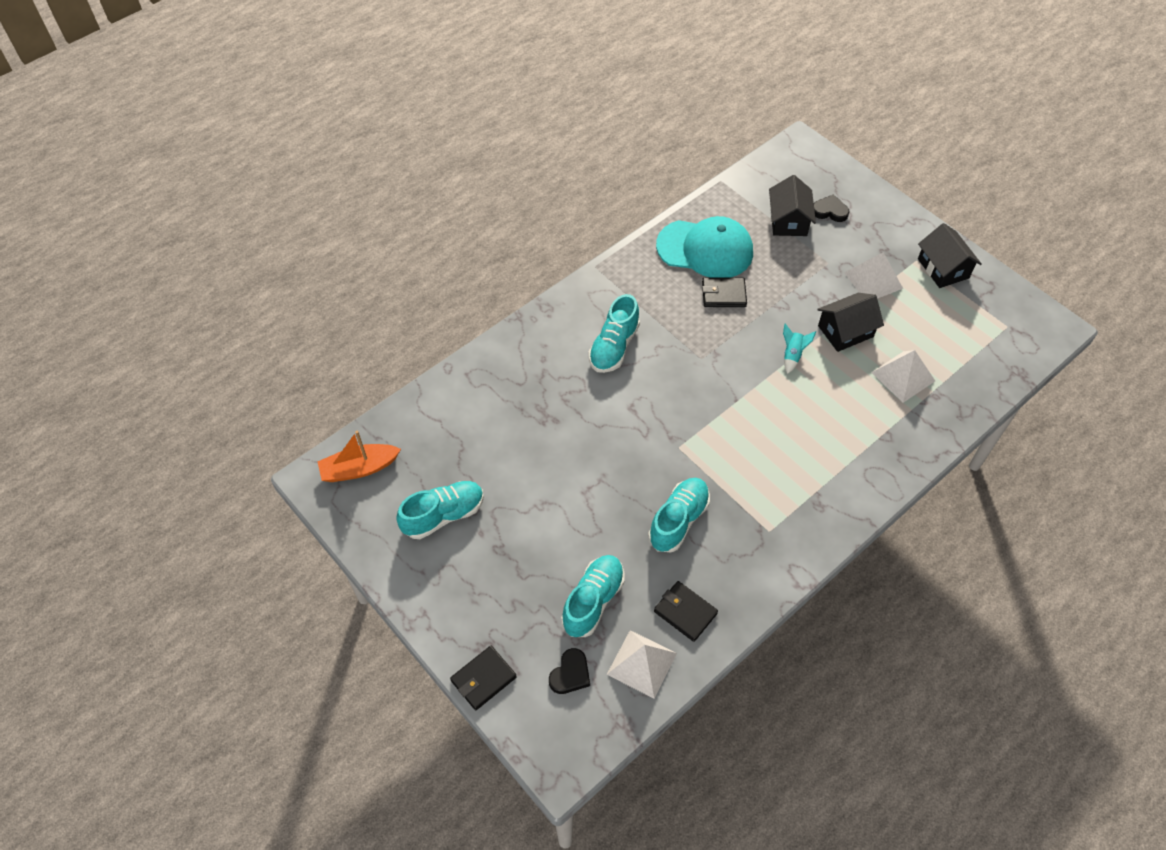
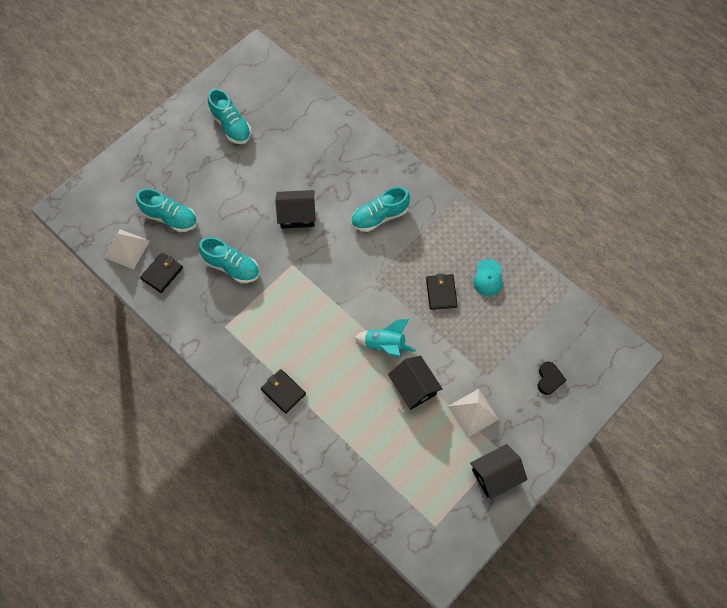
camera: 85 degrees right, 10 degrees up
orange boat [317,431,401,482] -> none
black wallet [450,646,517,710] -> black wallet moved to [261,369,306,414]
black heart [549,648,590,694] -> none
turquoise shoe [589,294,640,373] -> turquoise shoe turned 45 degrees counterclockwise [351,187,410,232]
turquoise cap [656,216,753,277] -> turquoise cap [473,259,502,296], size x0.49
black house [769,175,816,236] -> black house moved to [275,190,316,228]
turquoise rocket [783,323,816,374] -> turquoise rocket [354,319,416,357], size x1.56
white pyramid [871,350,935,403] -> none

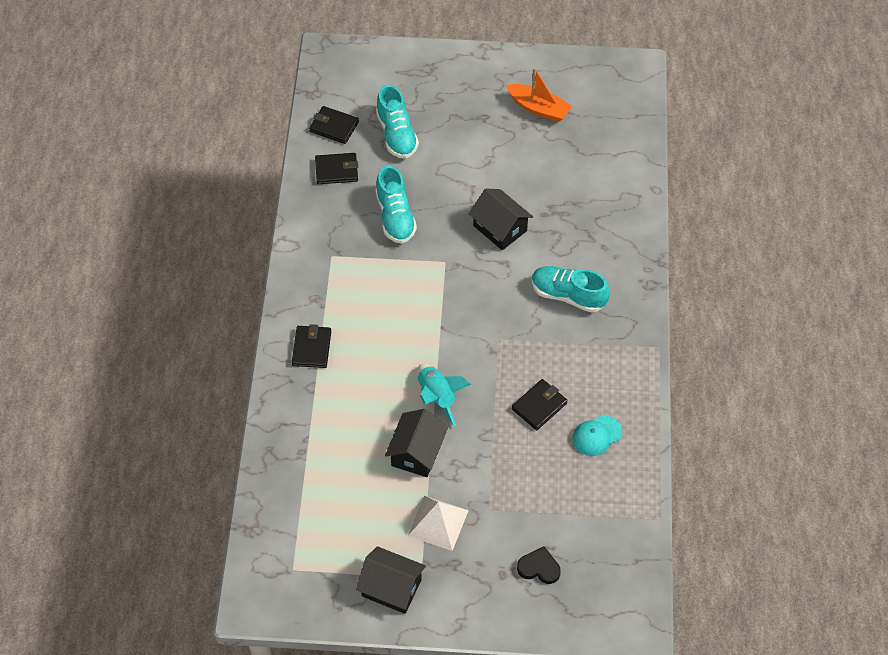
camera: 50 degrees right, 10 degrees down
white pyramid [103,229,150,270] -> black wallet [309,106,359,144]
turquoise shoe [208,89,251,144] -> orange boat [506,67,572,122]
black heart [537,362,566,395] -> black heart turned 135 degrees counterclockwise [517,547,561,584]

